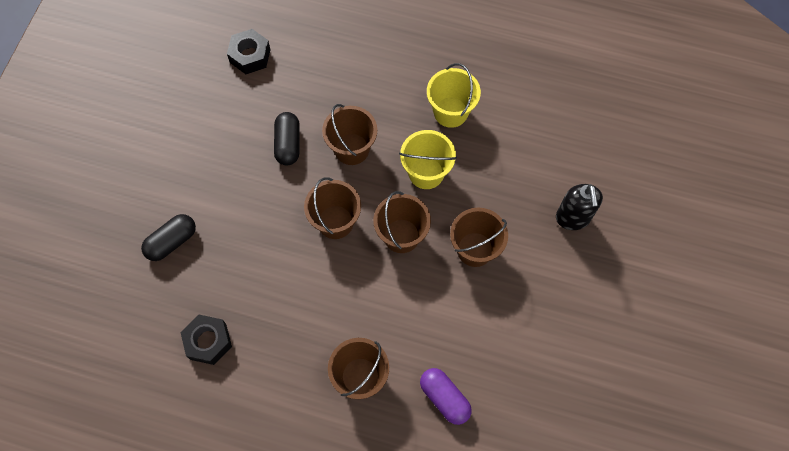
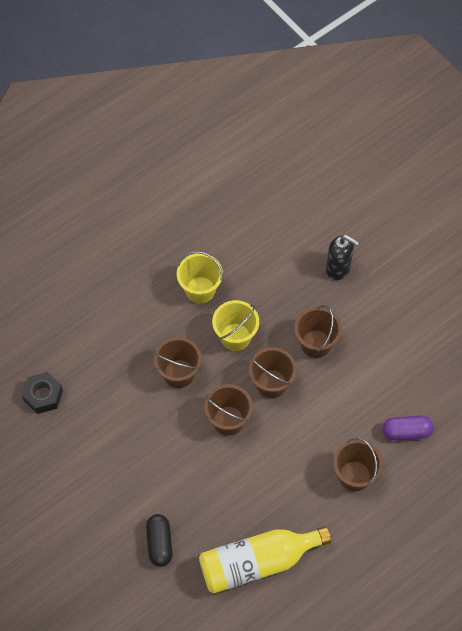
camera: 55 degrees left, 5 degrees down
black nut [180,315,232,365] -> yellow bottle [199,526,331,594]
black capsule [274,112,300,165] -> none

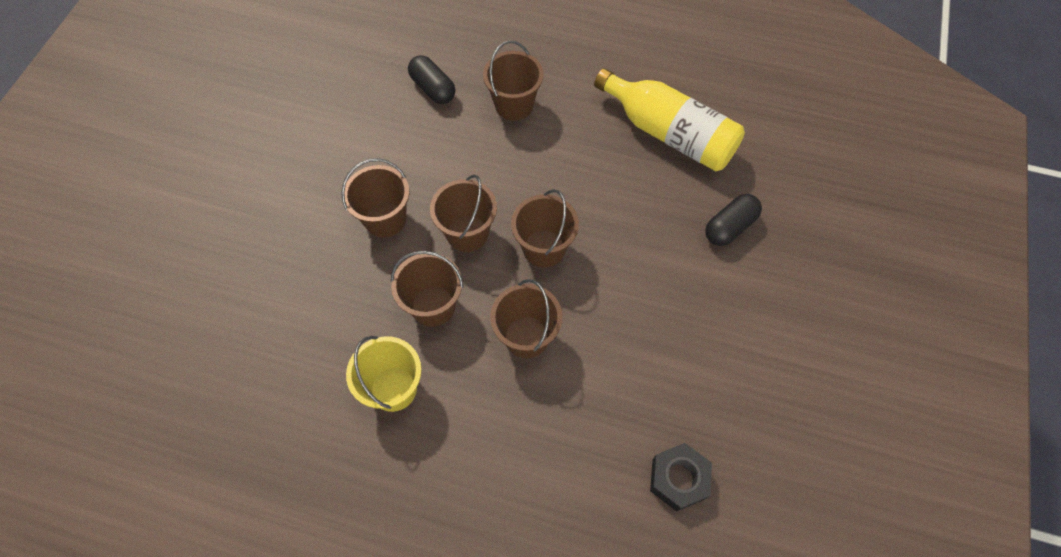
camera: 125 degrees left, 0 degrees up
yellow bucket [212,300,259,351] -> brown bucket [391,251,463,327]
black soap dispenser [326,235,359,280] -> none
purple capsule [382,416,433,440] -> black capsule [408,55,455,104]

